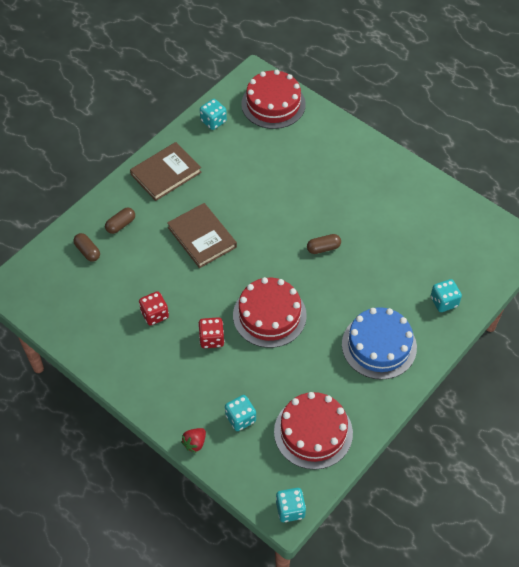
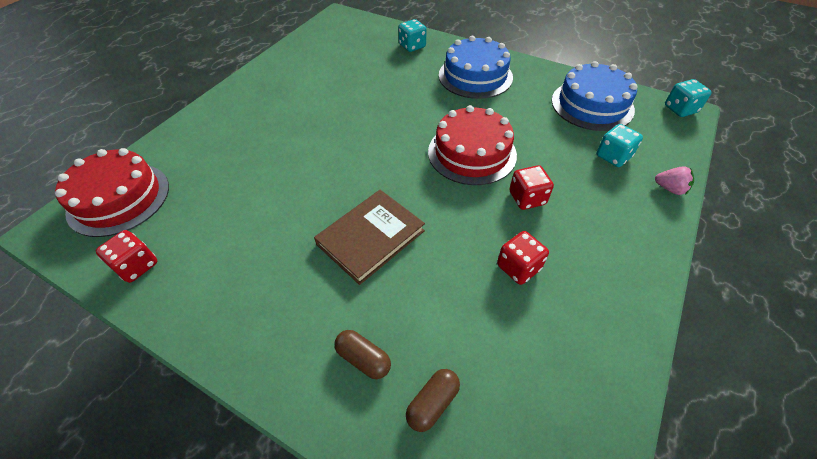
camera: 100 degrees left, 5 degrees down
brown book [130,142,202,201] -> none
red strawberry [181,428,206,453] -> pink strawberry [655,166,694,195]
turquoise dice [200,99,227,130] -> red dice [96,230,157,283]
red cake [274,392,353,470] -> blue cake [552,61,638,131]
brown capsule [307,234,341,254] -> none

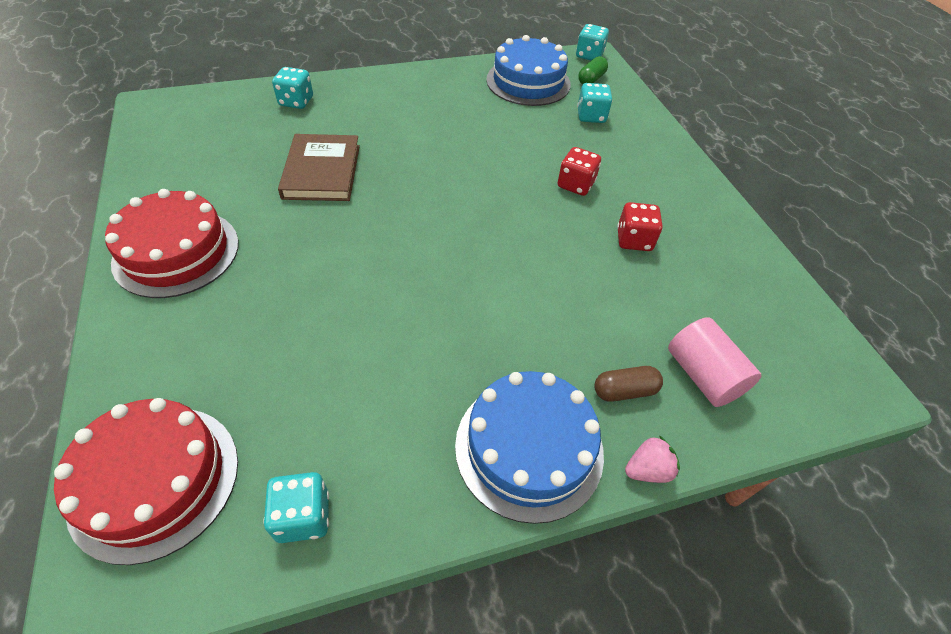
camera: 50 degrees left, 0 degrees up
red dice [96,230,157,283] -> turquoise dice [263,472,329,543]
brown book [314,190,425,285] -> brown book moved to [278,134,360,201]
brown capsule [406,369,460,432] -> pink cylinder [668,317,762,407]
red cake [428,105,517,185] -> red cake moved to [105,189,239,298]
blue cake [439,36,513,99] -> blue cake moved to [455,371,604,524]
pink strawberry [655,166,694,195] -> pink strawberry moved to [625,435,680,483]
none -> green capsule [578,56,608,85]

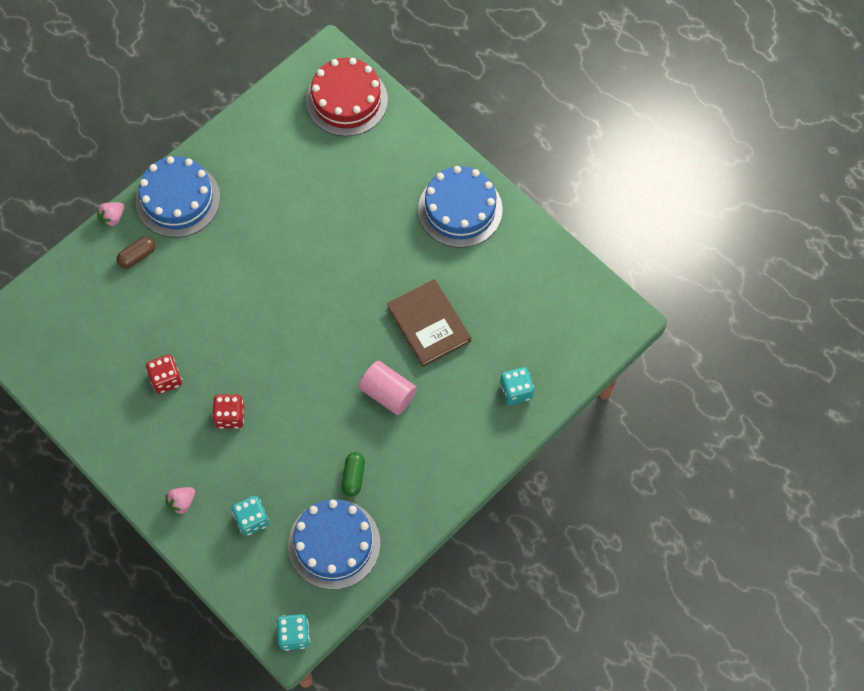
camera: 155 degrees right, 15 degrees up
red cake [105,189,239,298] -> blue cake [418,166,503,248]
turquoise dice [263,472,329,543] -> none
green capsule [578,56,608,85] -> green capsule moved to [341,452,365,496]
pink cylinder [668,317,762,407] -> pink cylinder moved to [359,361,417,415]
none -> pink strawberry [165,487,195,516]

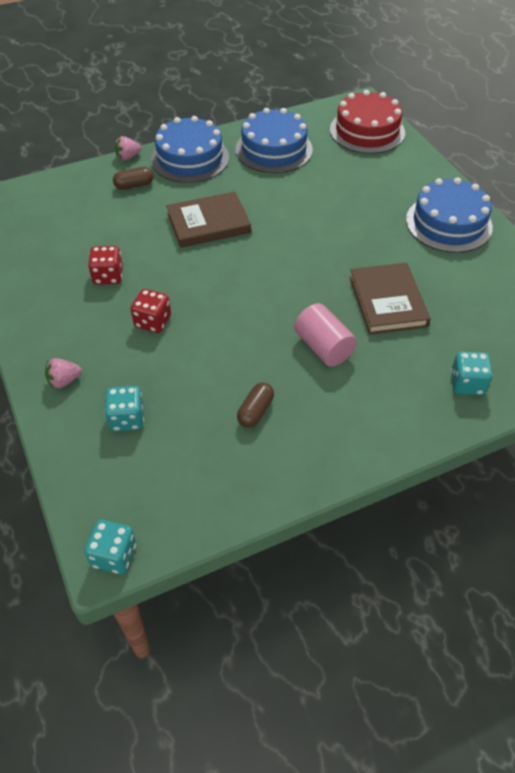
camera: 20 degrees right, 15 degrees down
blue cake [288,499,380,590] -> blue cake moved to [235,108,313,173]
green capsule [341,452,365,496] -> brown capsule [237,383,274,428]
none -> brown book [166,192,251,248]

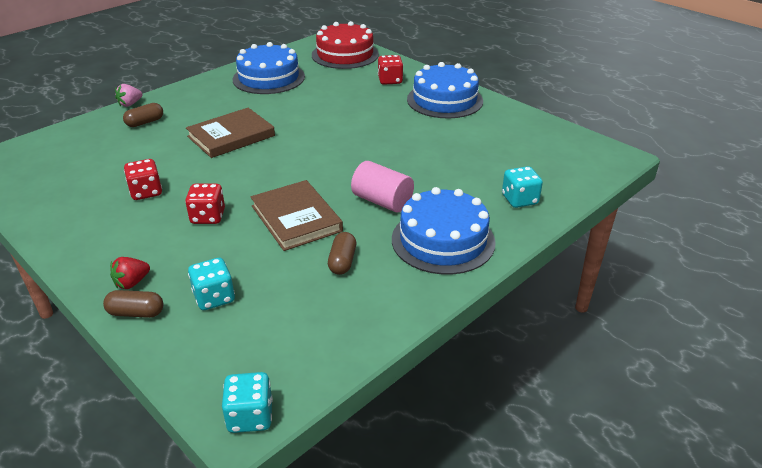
camera: 20 degrees left, 15 degrees down
pink strawberry [45,358,82,389] -> red strawberry [110,257,150,289]
blue cake [151,116,229,183] -> blue cake moved to [392,187,496,275]
brown book [349,263,431,334] -> brown book moved to [251,180,343,251]
none -> brown capsule [103,290,163,318]
none -> red dice [378,55,403,85]

